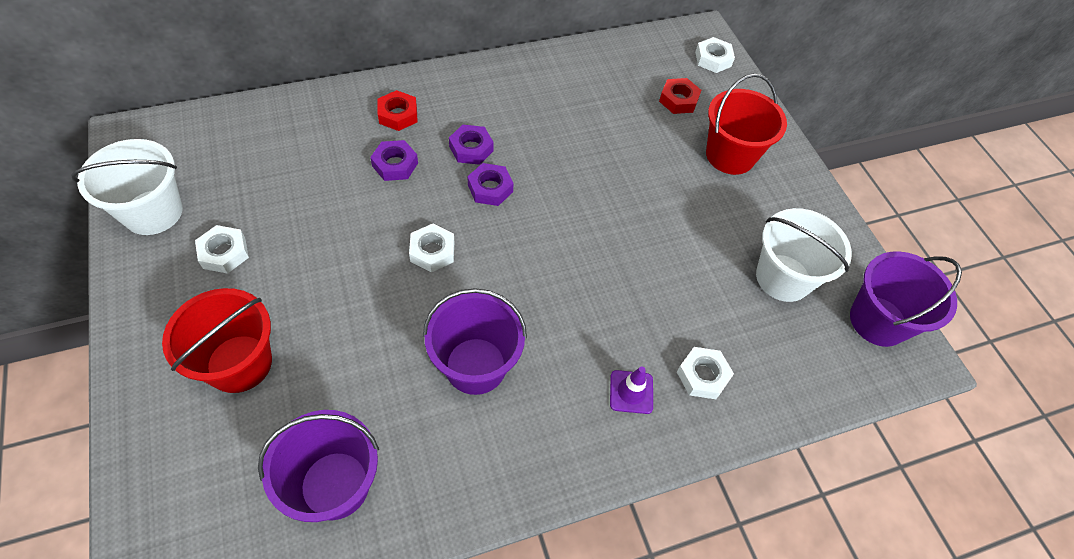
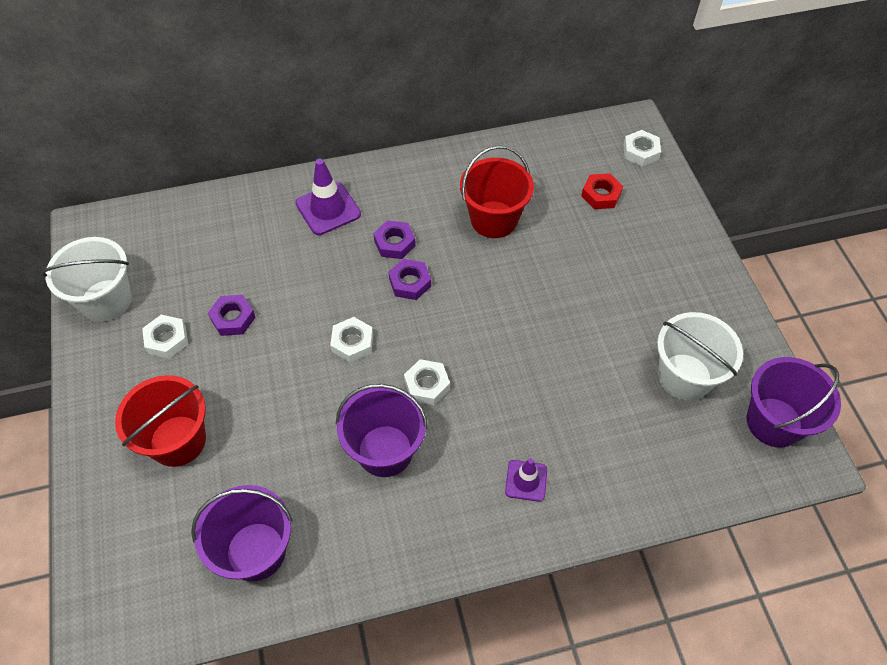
camera: 10 degrees right, 0 degrees up
purple nut [370,140,418,181] -> purple nut moved to [208,295,256,336]
red nut [378,90,418,131] -> purple traffic cone [296,159,361,235]
white nut [677,347,734,399] -> white nut moved to [404,359,450,405]
red bucket [706,73,787,175] -> red bucket moved to [460,145,534,238]

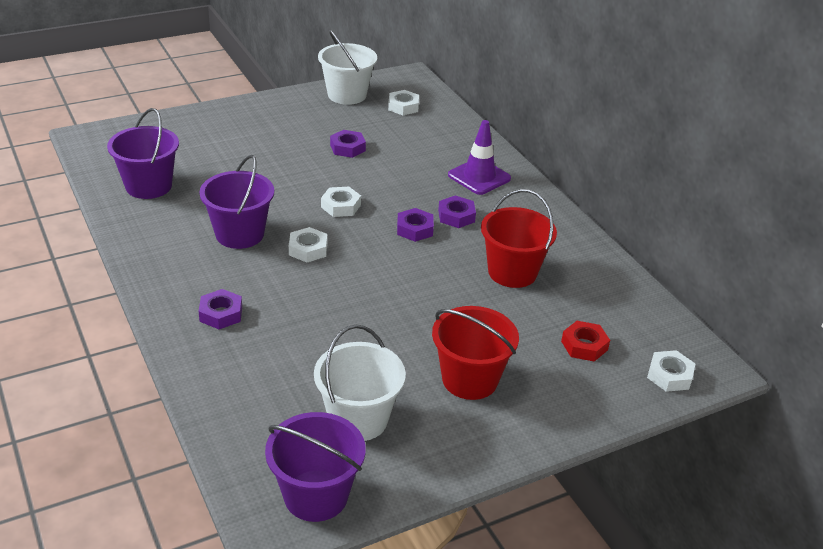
camera: 75 degrees right, 20 degrees down
red bucket [115,375,206,467] -> red bucket moved to [432,306,519,400]
white nut [142,315,188,359] -> white nut moved to [388,90,419,115]
purple traffic cone [505,458,547,502] -> purple nut [199,289,242,329]

